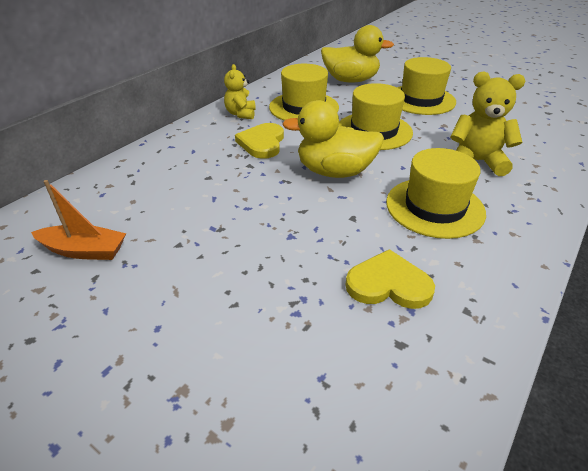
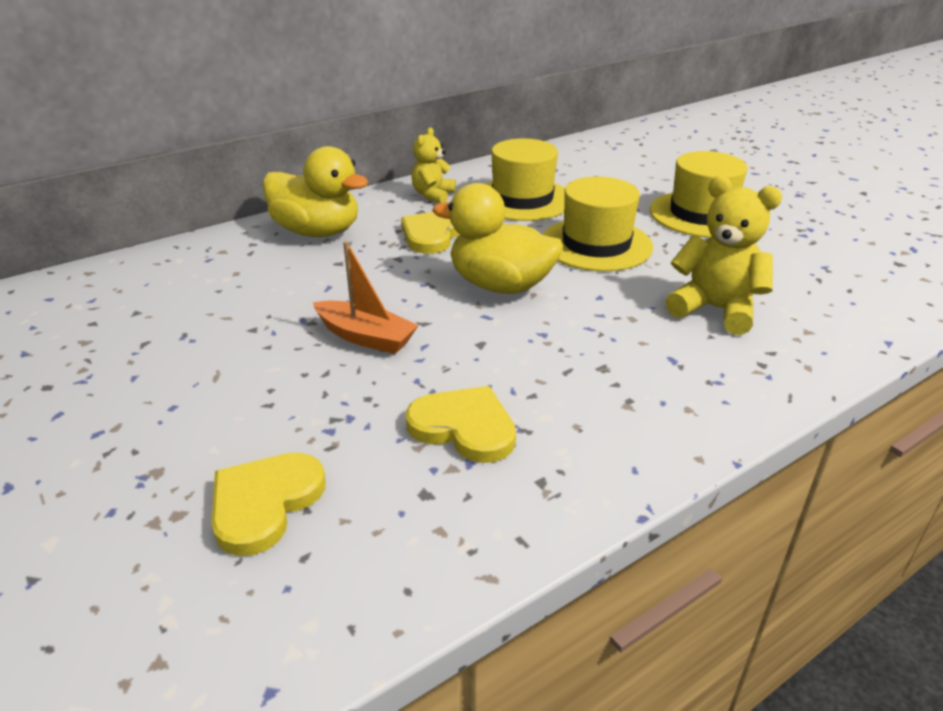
camera: 20 degrees right, 5 degrees down
orange boat [31,180,126,260] -> orange boat moved to [313,241,419,354]
yellow duck [321,25,394,82] -> yellow duck moved to [263,146,369,237]
yellow hat [386,148,486,239] -> none
none -> yellow heart [211,453,326,556]

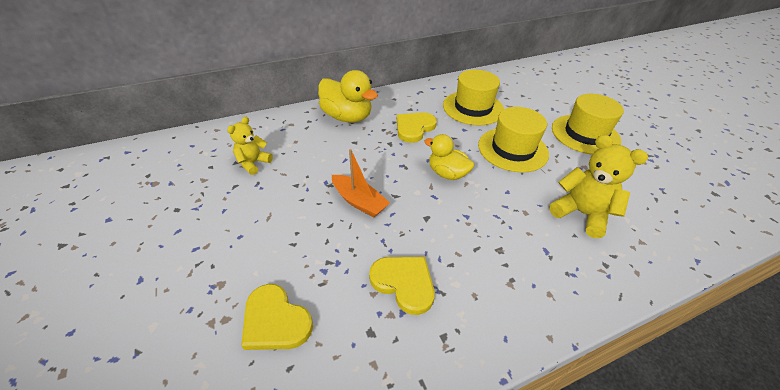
camera: 10 degrees right, 10 degrees up
yellow heart [211,453,326,556] -> yellow heart turned 90 degrees counterclockwise [241,284,313,350]
yellow teddy bear [411,127,456,203] -> yellow teddy bear moved to [227,117,273,175]
yellow duck [432,183,563,294] -> yellow duck [424,134,475,180], size x0.66

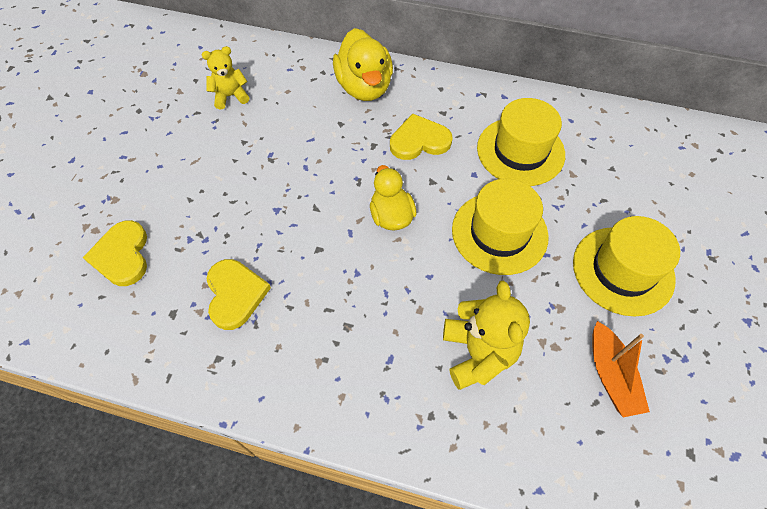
camera: 40 degrees right, 15 degrees up
orange boat [332,149,390,217] -> orange boat moved to [592,321,650,417]

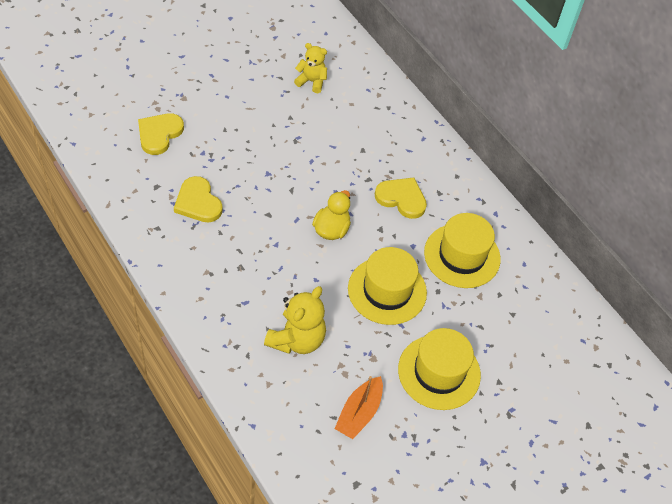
camera: 35 degrees right, 5 degrees down
yellow heart [207,259,271,330] -> yellow heart turned 120 degrees clockwise [174,176,223,223]
yellow duck [333,28,393,101] -> none

